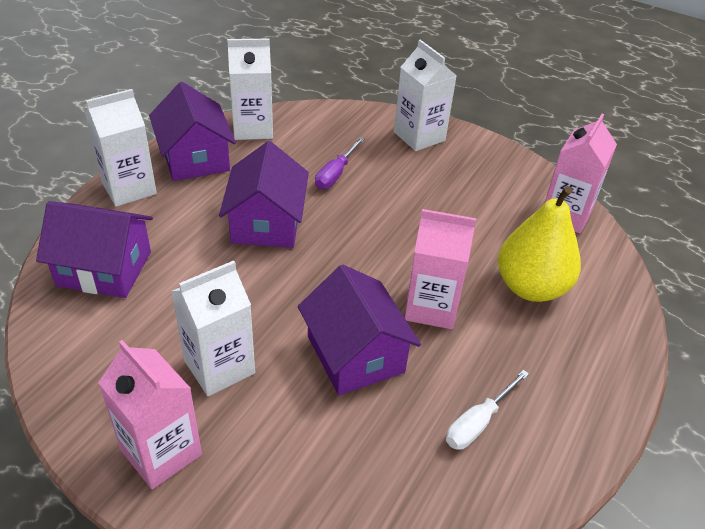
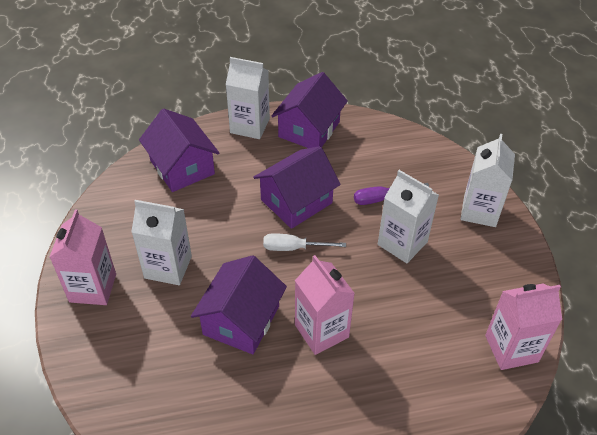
camera: 50 degrees right, 5 degrees up
white carton [227,39,273,140] -> white carton moved to [378,170,439,263]
white screwdriver [446,370,529,450] -> white screwdriver moved to [263,233,346,251]
yellow pear [498,186,581,302] -> none

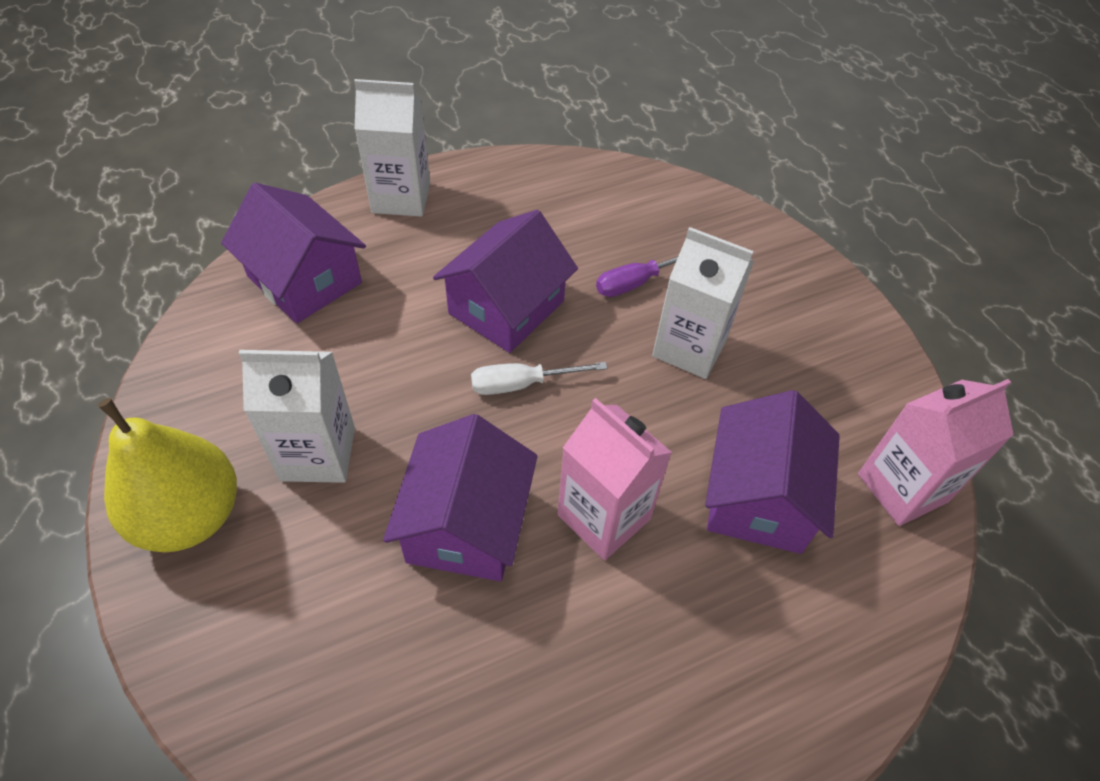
camera: 15 degrees left, 5 degrees up
pink carton [50,209,116,305] -> yellow pear [98,398,237,552]
purple house [271,72,348,148] -> purple house moved to [705,390,840,554]
white carton [461,134,515,227] -> none

